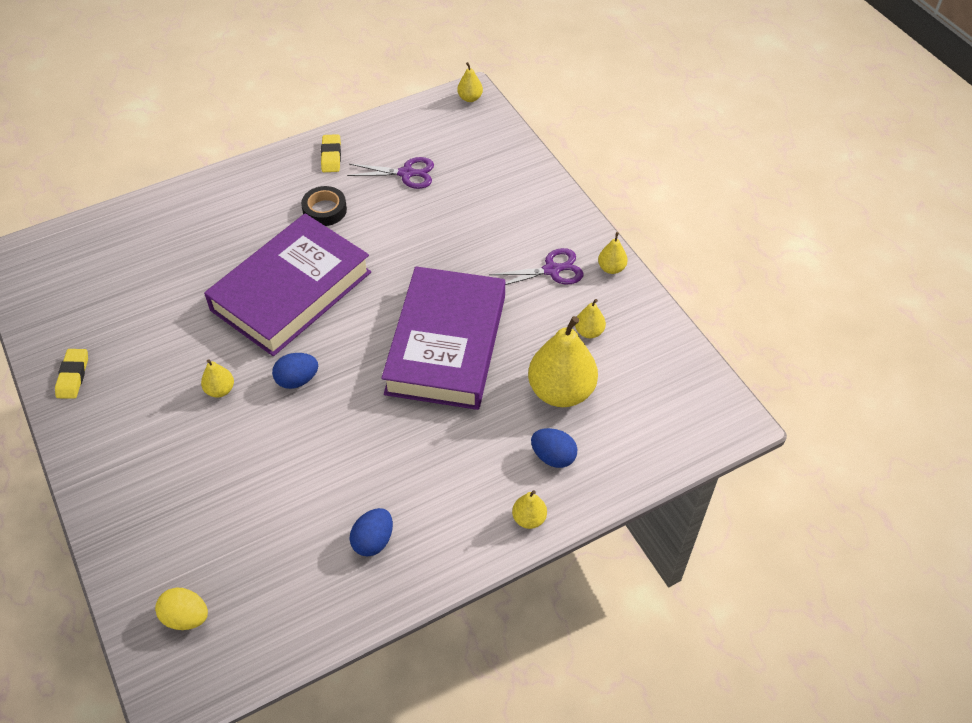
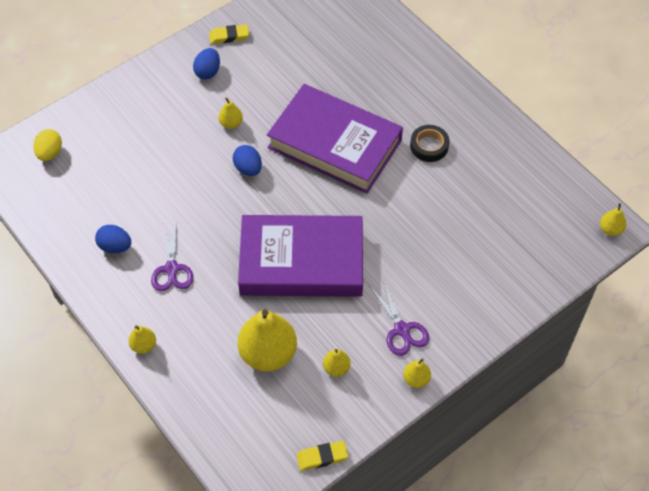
camera: 80 degrees right, 5 degrees up
yellow eraser [321,134,341,172] -> yellow eraser moved to [296,441,348,471]
purple scissors [347,157,434,189] -> purple scissors moved to [151,219,193,292]
blue egg [531,428,577,468] -> blue egg moved to [193,48,220,80]

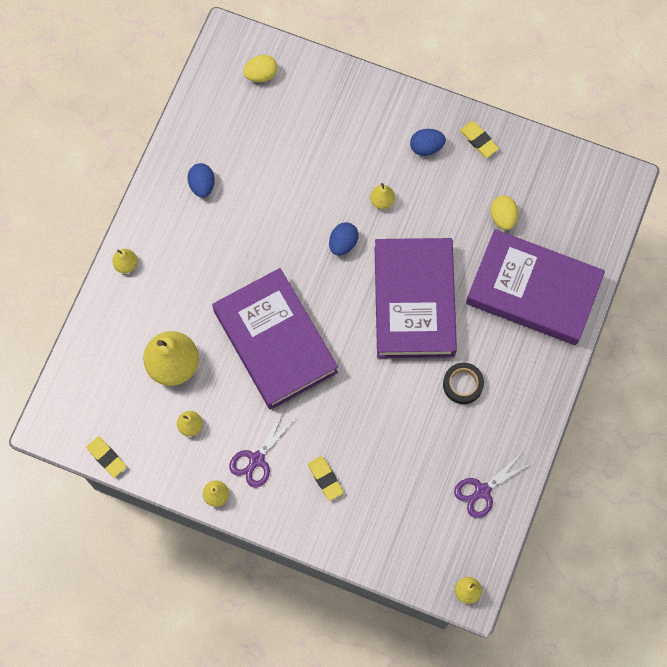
camera: 60 degrees right, 15 degrees up
purple scissors [151,219,193,292] -> purple scissors moved to [454,454,532,518]
none -> yellow eraser [308,456,344,501]
none -> purple book [466,229,605,345]
none -> yellow egg [491,196,518,230]

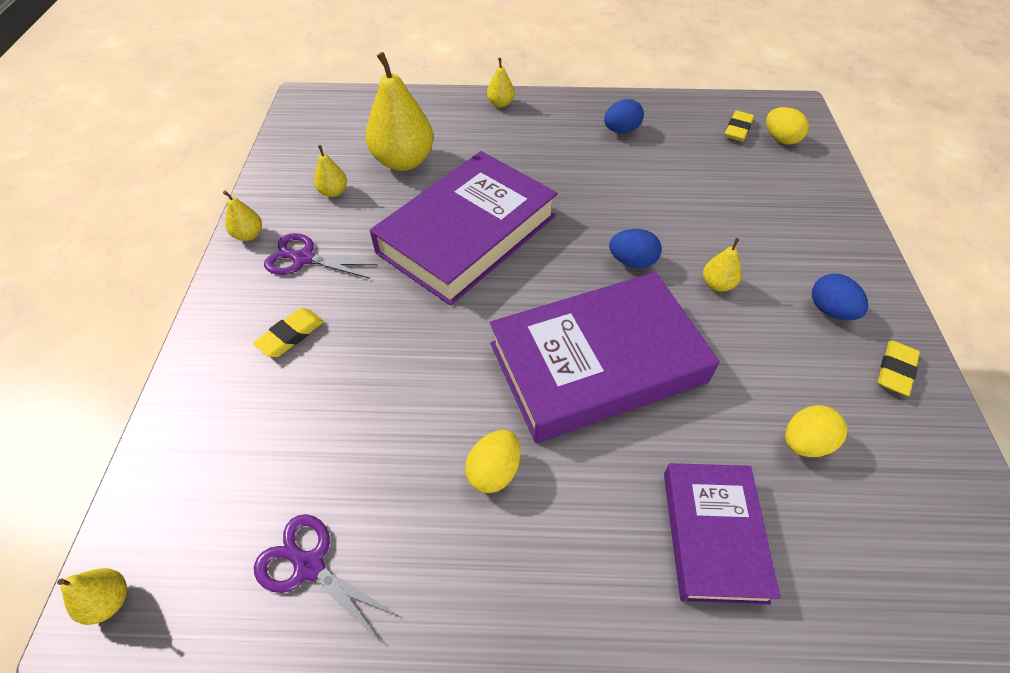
camera: 70 degrees right, 20 degrees down
yellow eraser [86,436,126,478] -> yellow eraser moved to [724,111,754,142]
black tape [443,363,484,404] -> yellow egg [465,430,520,493]
purple book [466,229,605,345] -> purple book [664,463,781,605], size x0.58

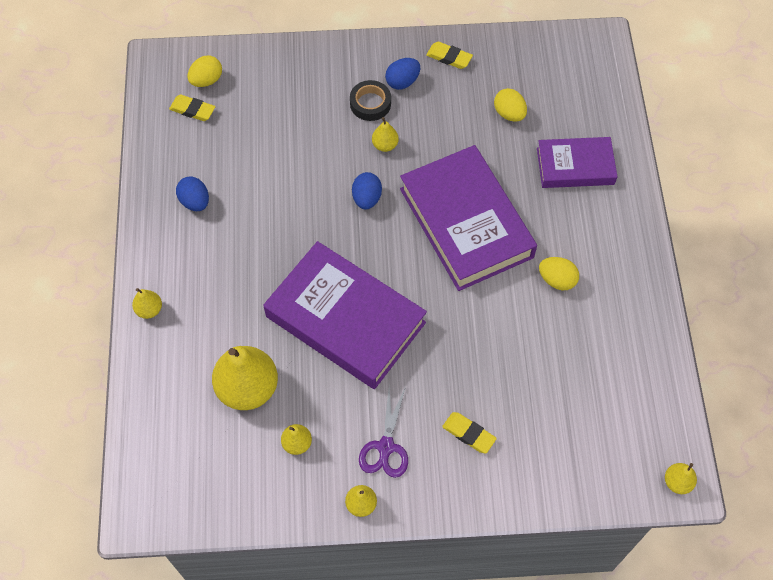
camera: 95 degrees left, 10 degrees up
purple scissors [254,514,400,644] -> none
none -> black tape [350,80,391,121]

